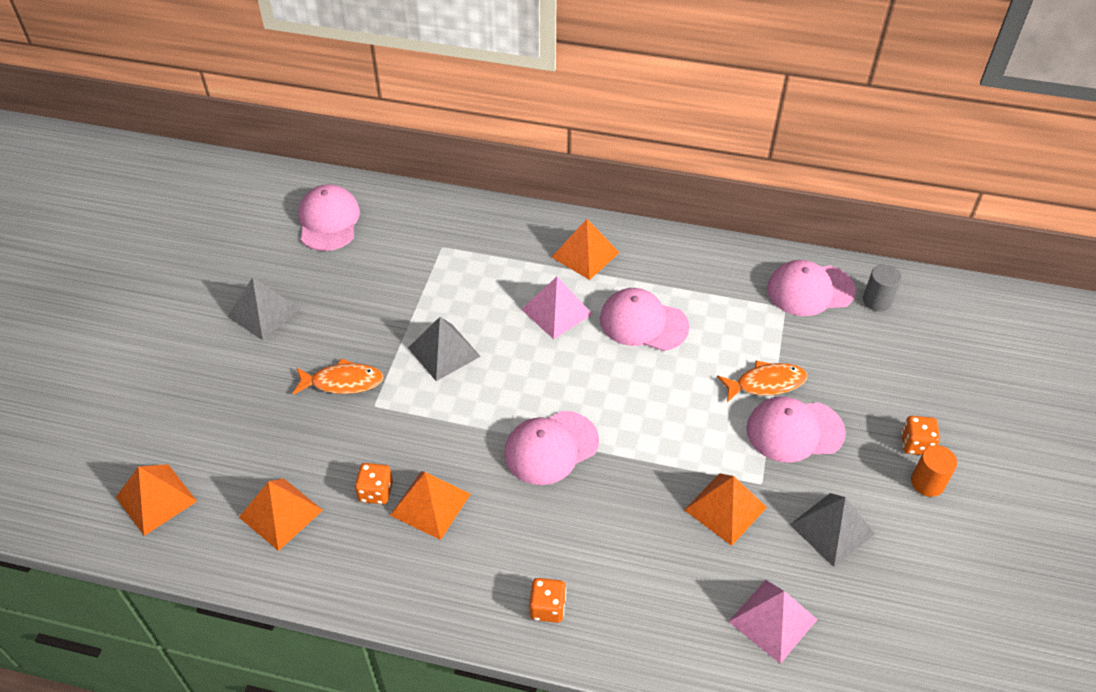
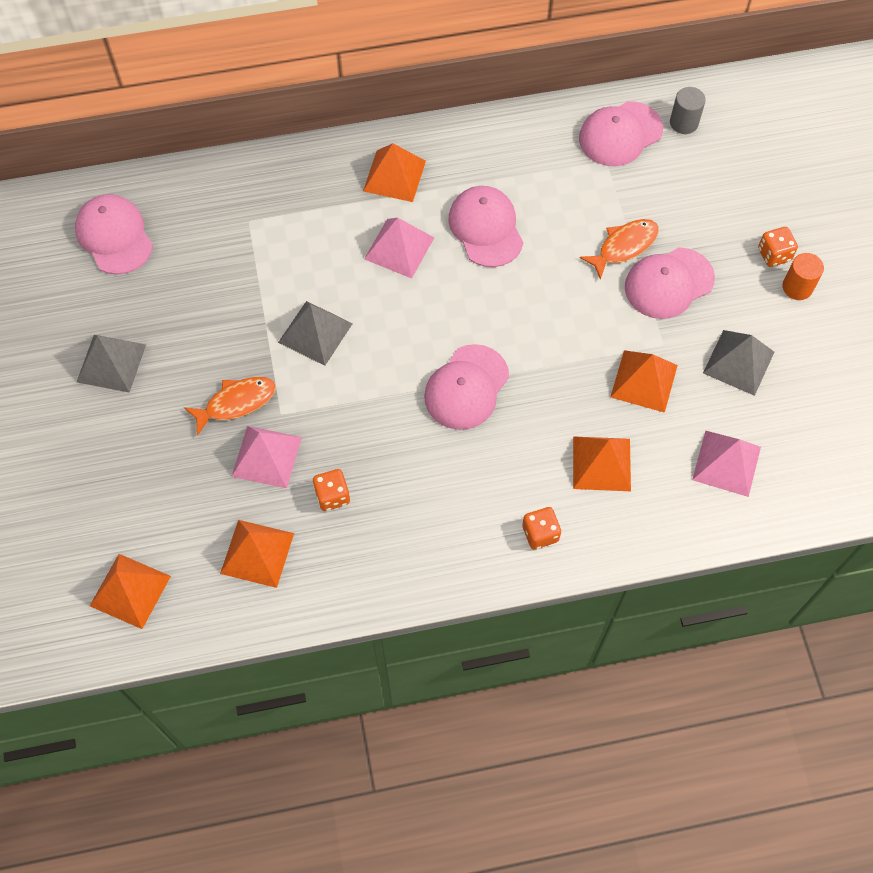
camera: 25 degrees left, 15 degrees up
orange pyramid [390,471,471,540] -> orange pyramid moved to [573,436,631,491]
pink cap [600,288,689,351] -> pink cap turned 75 degrees clockwise [448,186,523,267]
none -> pink pyramid [231,426,302,488]

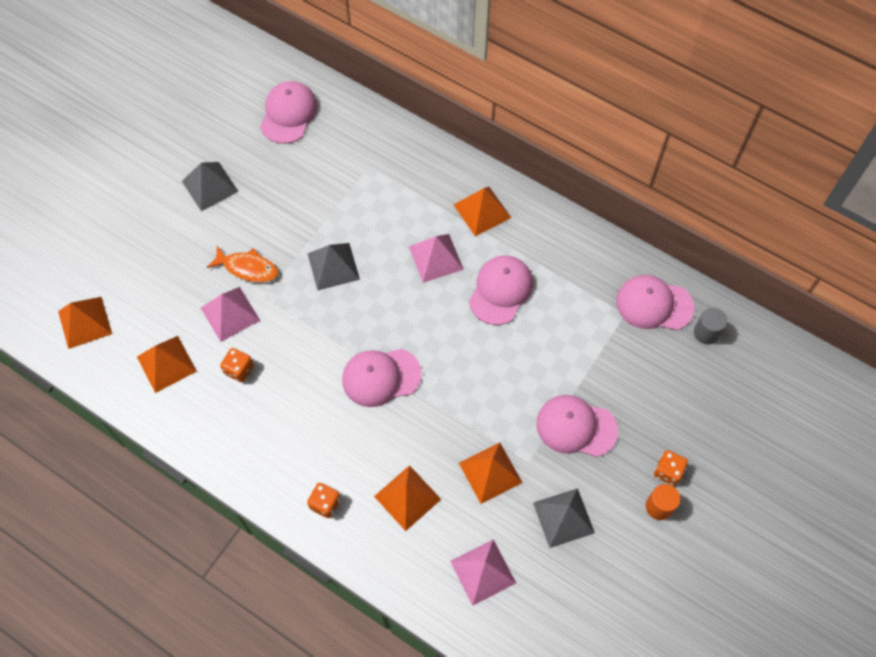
camera: 45 degrees right, 0 degrees up
orange fish [580,219,659,280] -> none

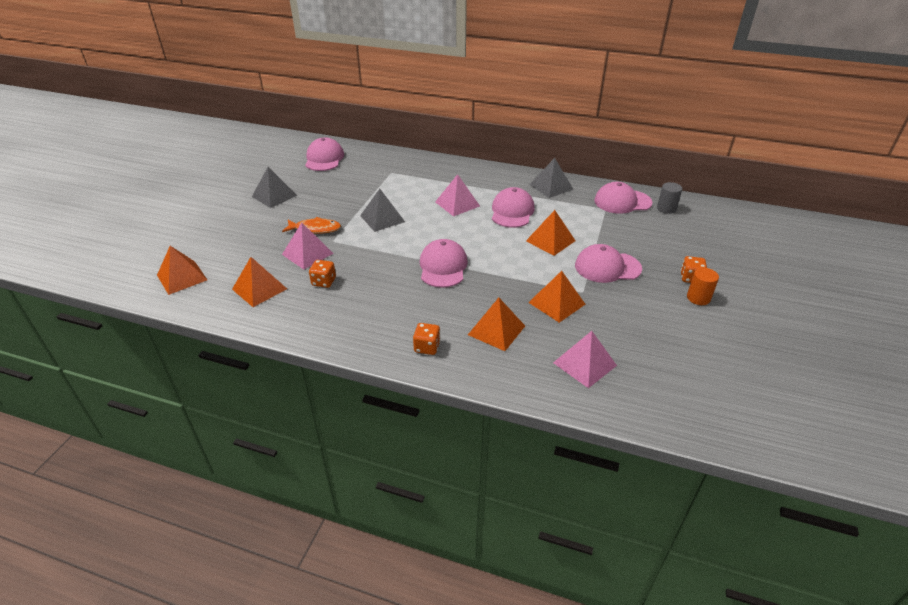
camera: 15 degrees left, 25 degrees down
pink cap [342,349,422,407] -> pink cap turned 120 degrees clockwise [420,239,468,288]
orange pyramid [454,187,511,236] -> orange pyramid moved to [526,210,576,256]
grey pyramid [533,488,595,548] -> grey pyramid moved to [529,158,573,198]

